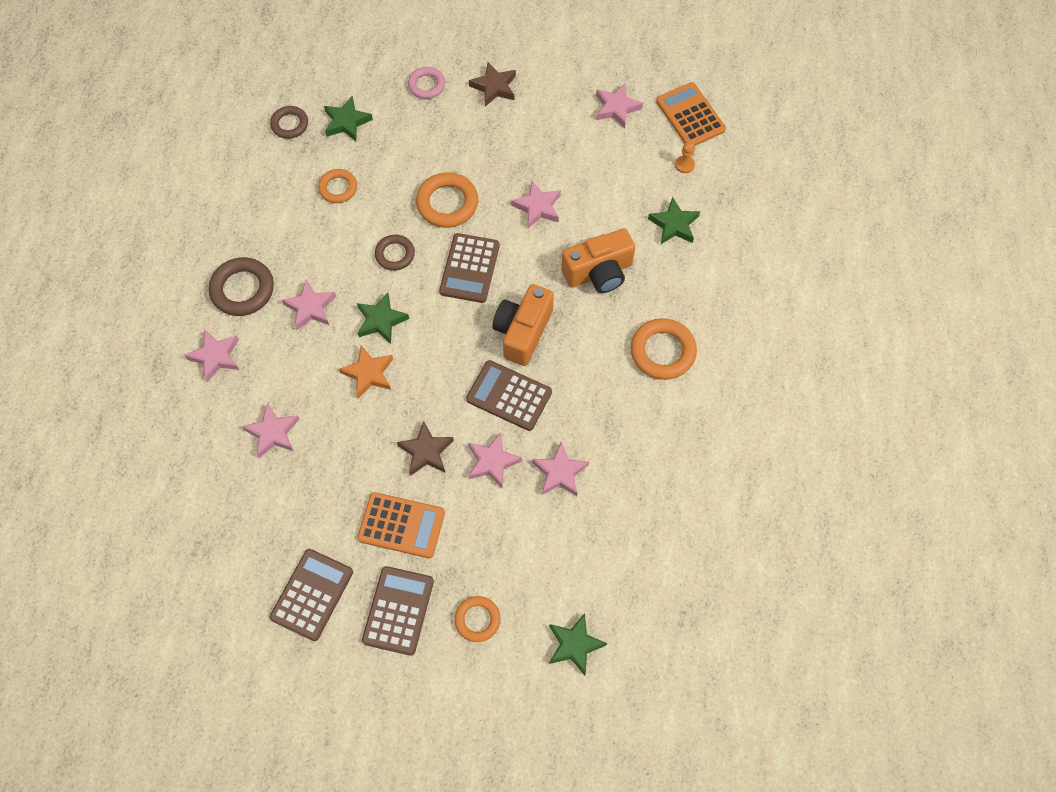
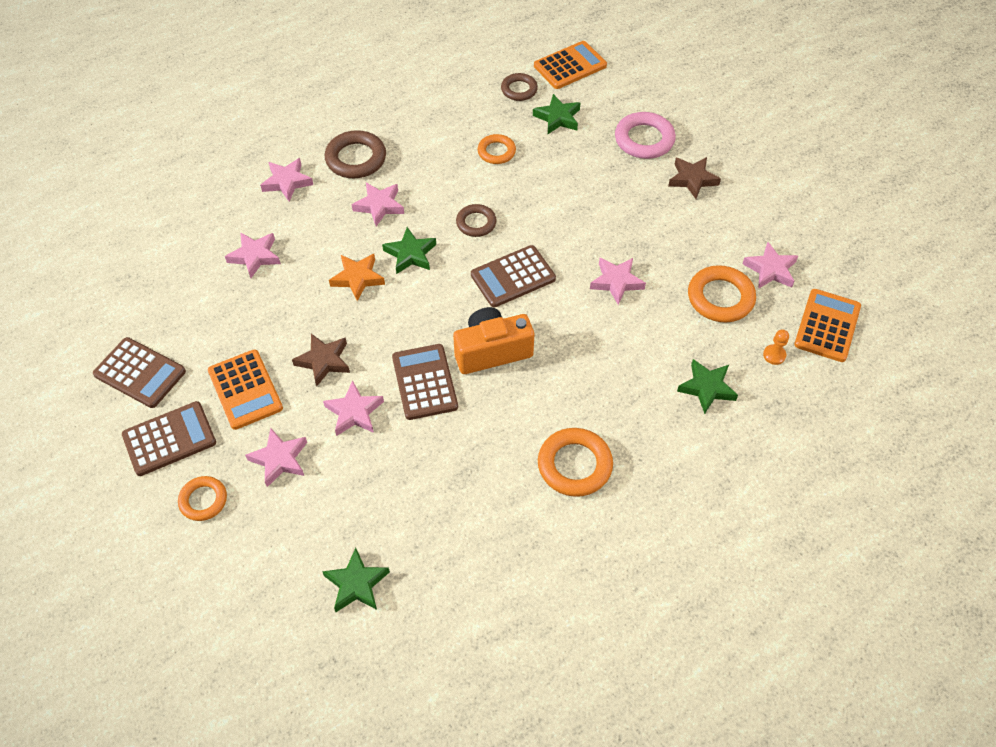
camera: 50 degrees right, 10 degrees down
brown calculator [270,549,353,641] -> brown calculator turned 45 degrees clockwise [93,337,186,408]
pink ring [408,67,445,99] -> pink ring [615,112,676,159], size x1.59
orange ring [416,172,478,228] -> orange ring moved to [688,265,756,322]
pink star [532,442,589,496] -> pink star moved to [245,428,307,487]
green star [549,613,607,675] -> green star moved to [322,548,390,612]
orange camera [561,228,635,293] -> none
none -> orange calculator [534,41,607,89]

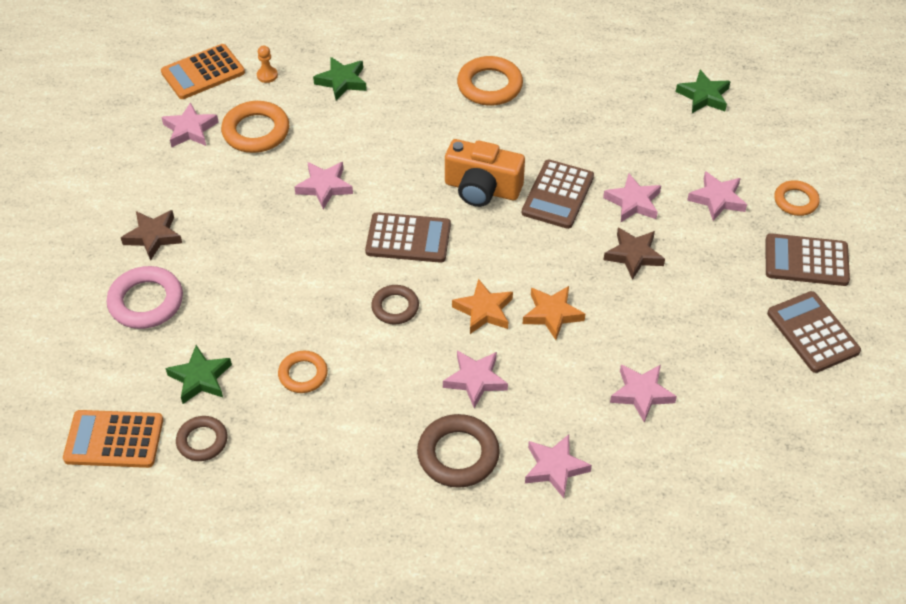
camera: 145 degrees left, 5 degrees down
orange calculator [208,349,283,430] -> none
green star [382,227,436,274] -> orange star [452,279,513,334]

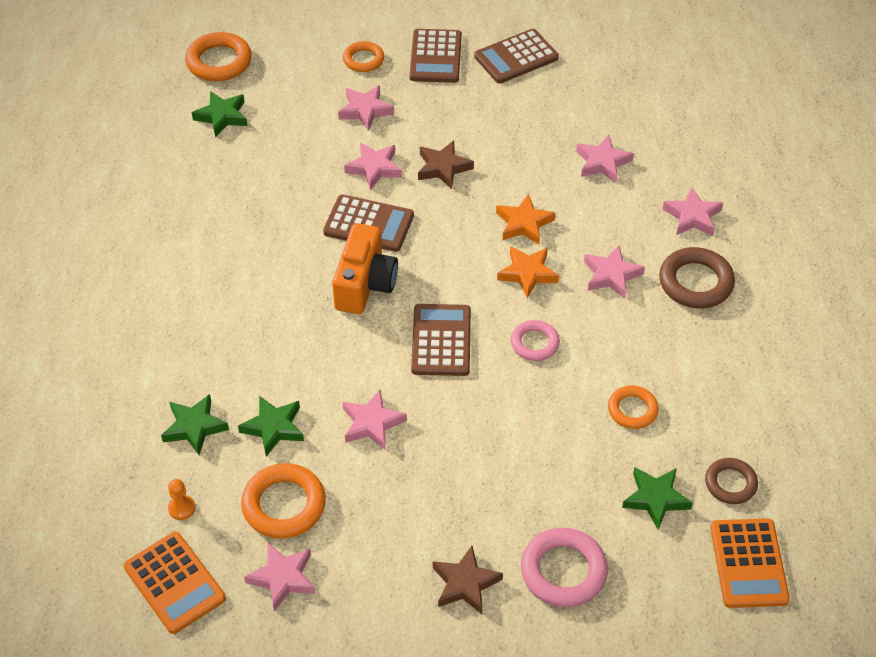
camera: 95 degrees left, 0 degrees up
brown ring [371,285,419,324] -> pink ring [511,320,560,361]
orange ring [457,56,523,106] -> orange ring moved to [185,32,252,81]
none -> green star [238,396,304,457]

